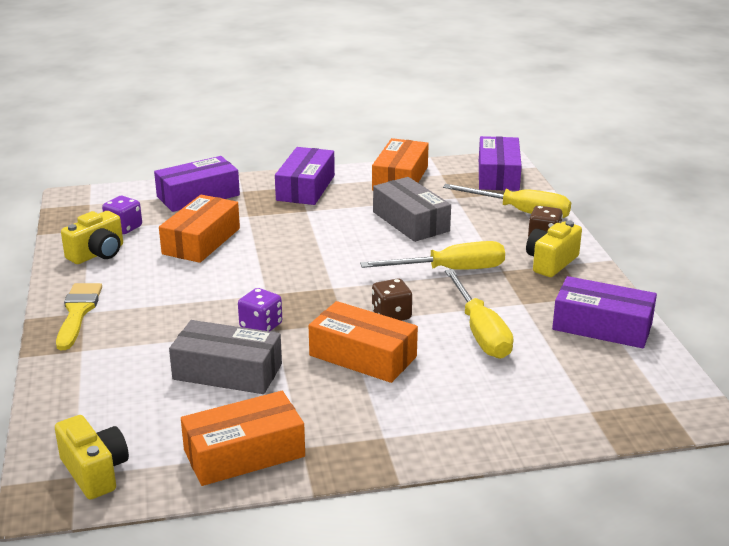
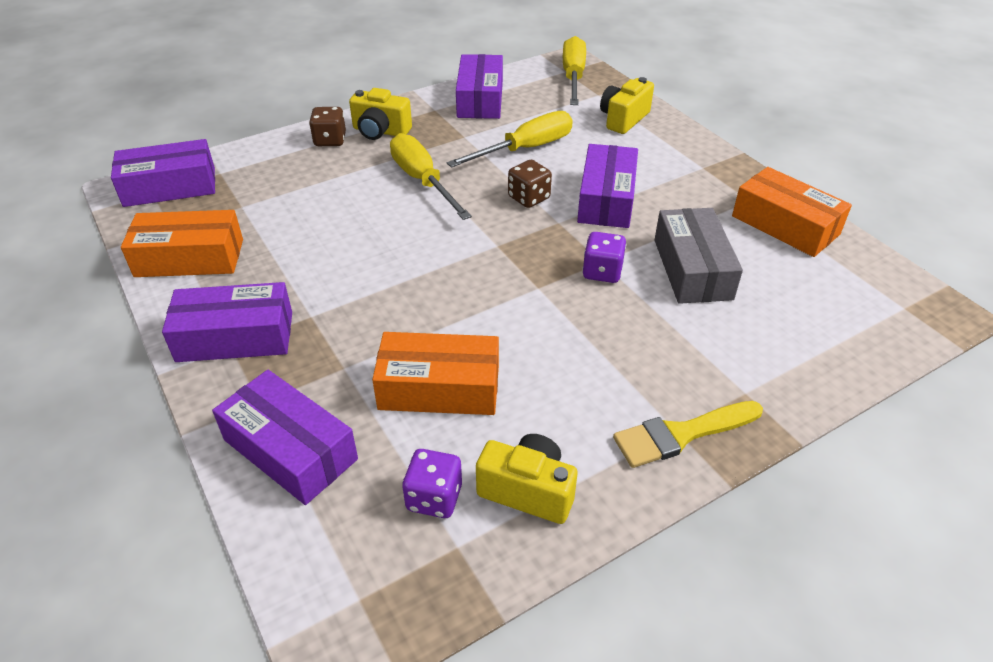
camera: 110 degrees left, 15 degrees up
yellow camera [55,415,129,500] -> yellow camera moved to [600,77,654,134]
orange box [308,301,418,383] -> purple box [577,144,638,228]
grey box [373,177,451,242] -> none
yellow screwdriver [443,184,571,218] -> yellow screwdriver moved to [563,36,586,105]

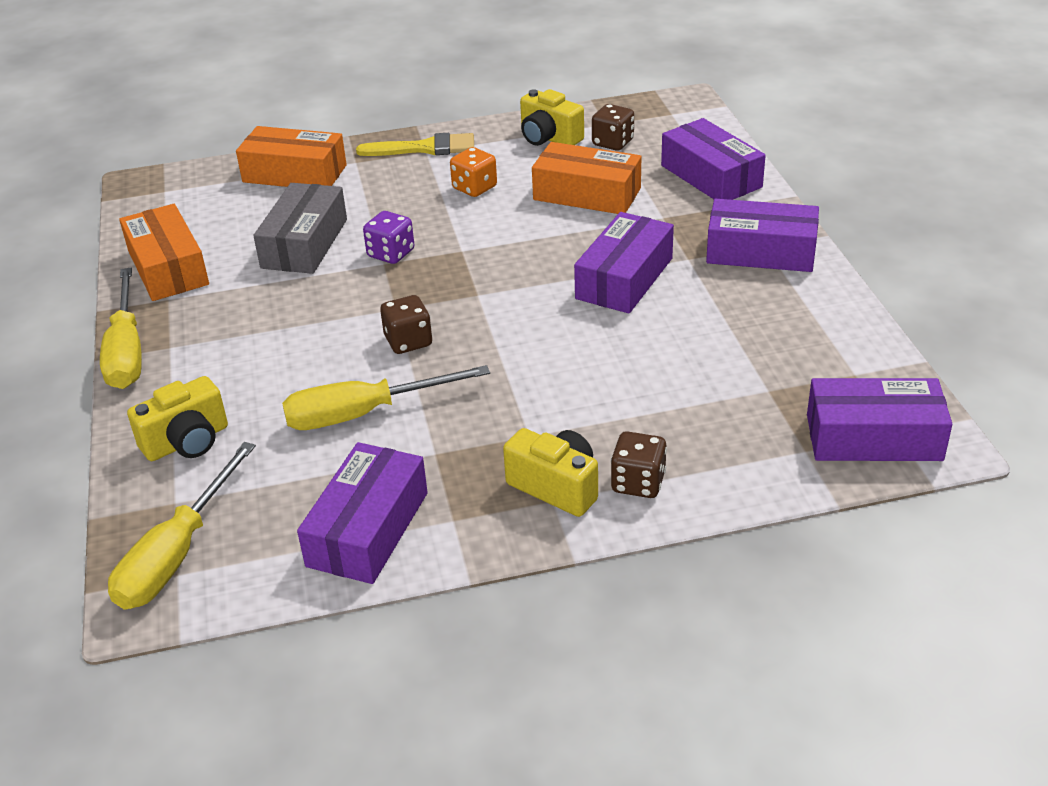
camera: 160 degrees left, 5 degrees down
orange box [121,210,243,277] -> orange box moved to [236,126,347,187]
yellow screwdriver [390,133,472,220] -> yellow screwdriver moved to [100,268,142,389]
purple dice [402,449,462,518] -> brown dice [592,104,634,151]
purple box [577,144,638,228] -> purple box moved to [574,212,674,313]
none -> orange dice [450,147,497,197]

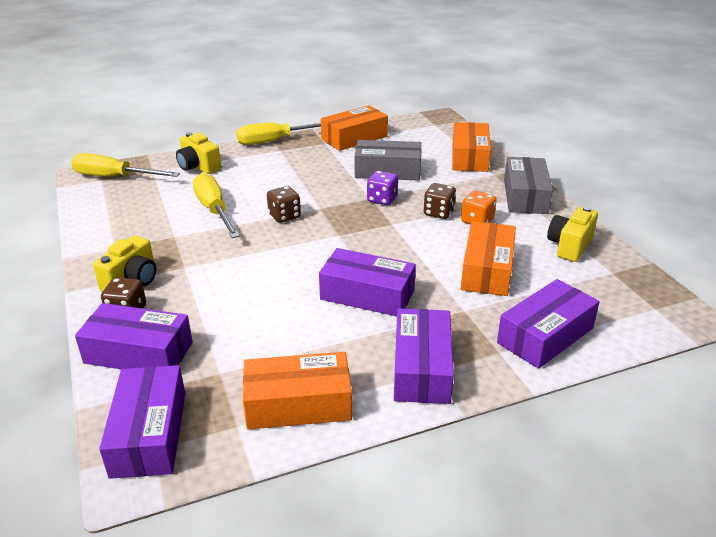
camera: 80 degrees right, 5 degrees down
purple box [297,442,428,584] -> purple box moved to [75,303,193,369]
yellow brush [356,133,474,156] -> grey box [504,157,553,214]
brown dice [592,104,634,151] -> brown dice moved to [424,183,456,219]
none -> orange box [243,352,352,430]

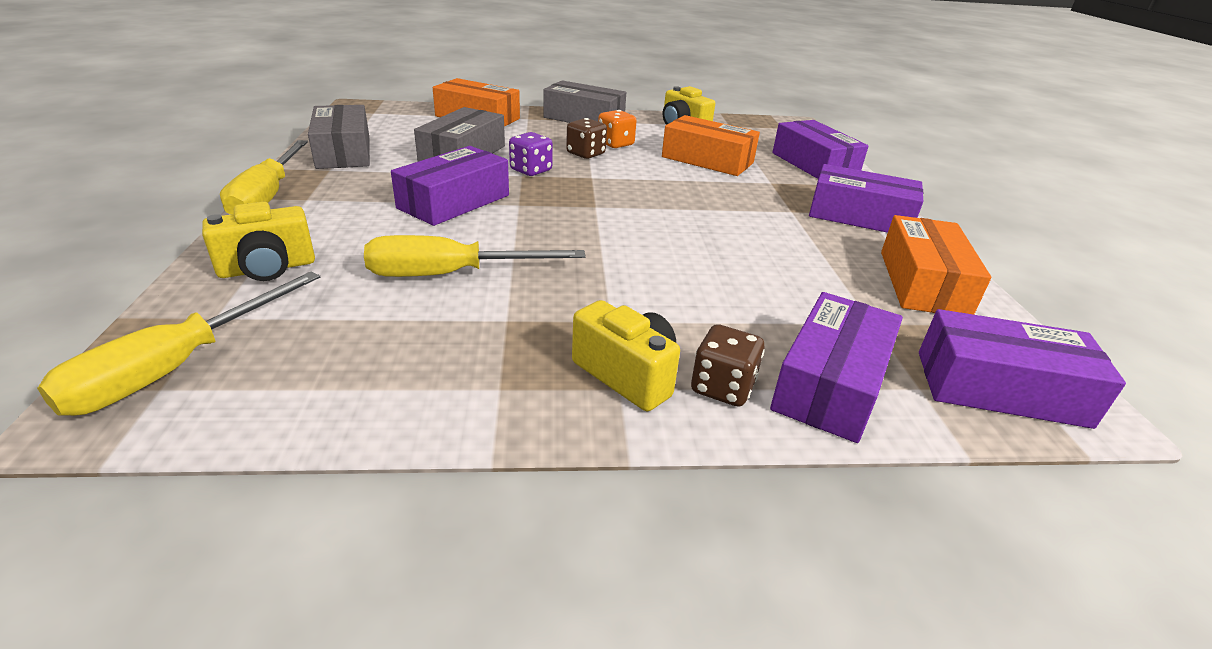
camera: 75 degrees left, 0 degrees up
brown dice [267,186,301,223] -> none
purple box [319,248,416,316] -> purple box moved to [391,146,509,226]
orange box [321,105,388,151] -> grey box [308,105,370,169]

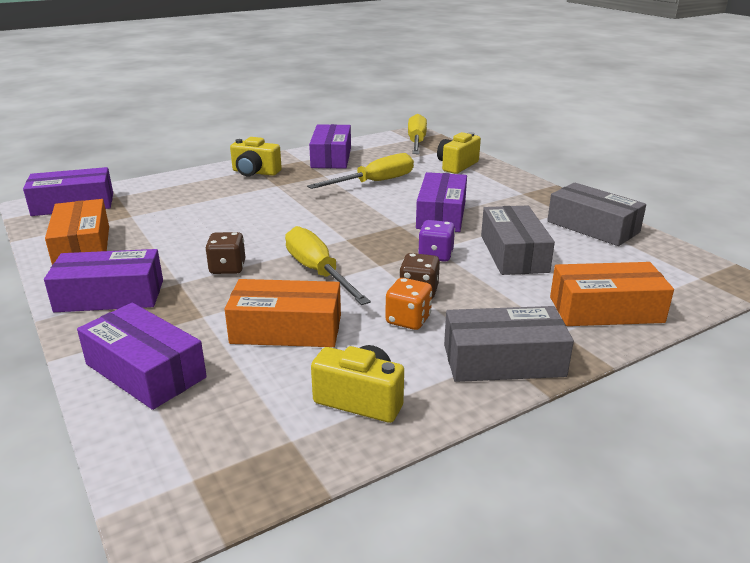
camera: 155 degrees right, 5 degrees down
yellow screwdriver [220,140,308,214] -> yellow screwdriver moved to [285,226,371,305]
brown dice [691,324,765,406] -> brown dice moved to [205,232,246,274]
purple box [770,292,903,443] -> purple box moved to [309,124,351,168]

